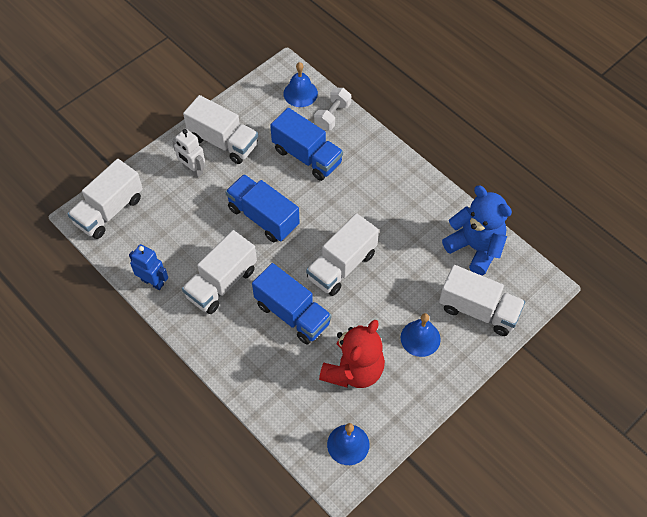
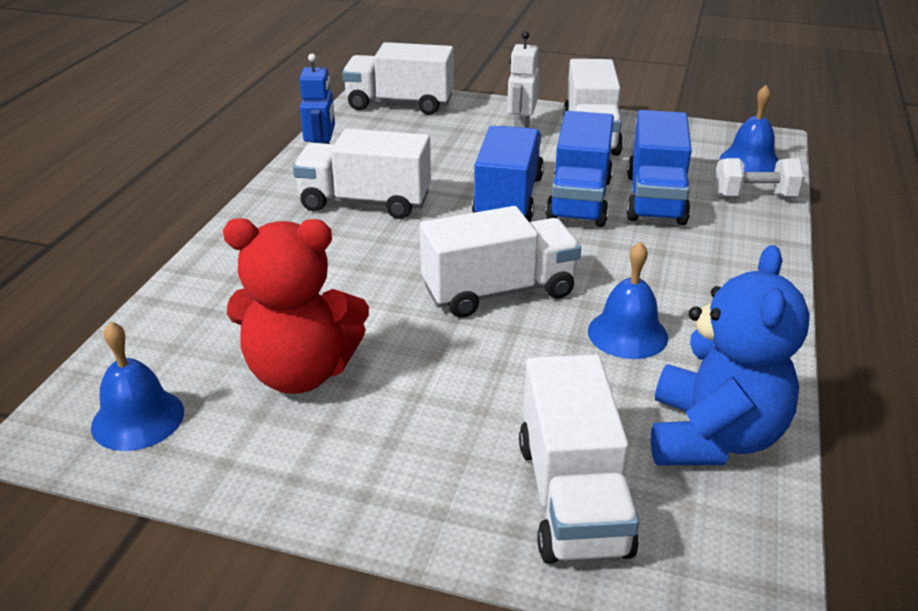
camera: 60 degrees right, 25 degrees down
blue truck [252,263,332,345] -> blue truck moved to [545,111,614,227]
white truck [306,213,379,296] -> white truck turned 150 degrees clockwise [420,206,581,318]
blue bell [401,313,441,357] -> blue bell moved to [588,242,668,359]

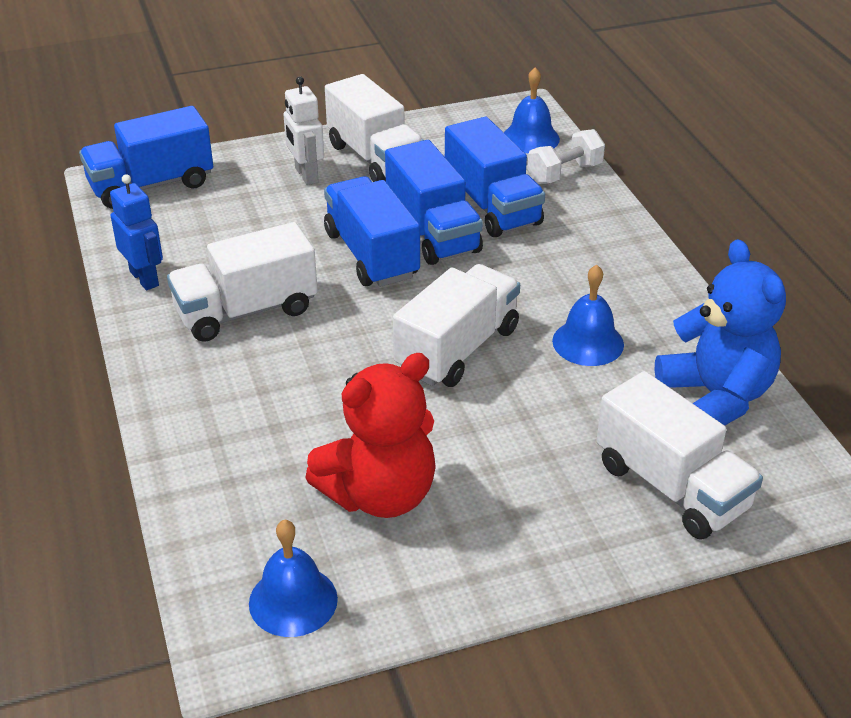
camera: 35 degrees left, 5 degrees up
white truck [342,42,454,115] -> blue truck [79,106,213,209]

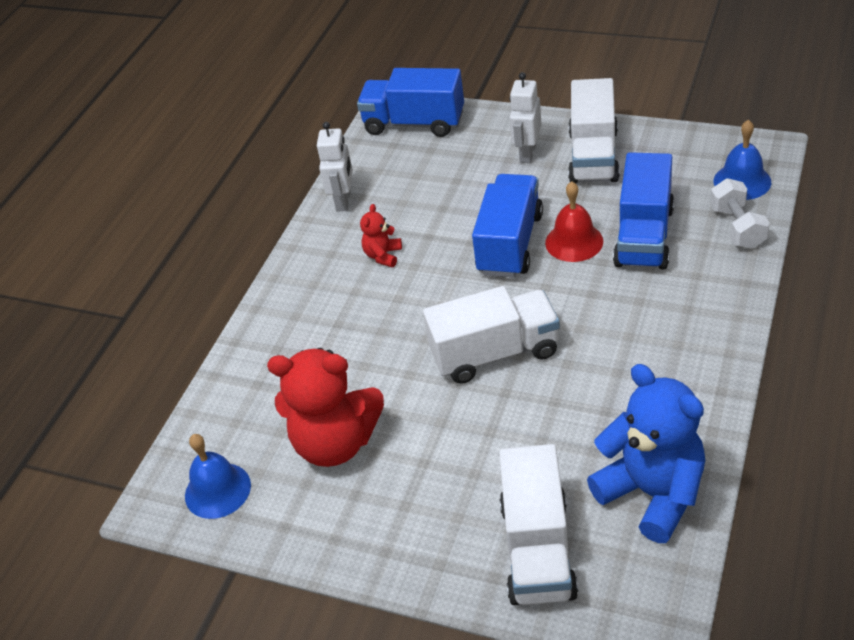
camera: 45 degrees right, 5 degrees up
blue robot [110,174,163,290] -> white robot [317,122,353,212]
white truck [167,222,318,342] -> red teddy bear [360,204,402,267]
blue truck [385,140,483,265] -> red bell [545,181,603,262]
white dumbbell [527,129,605,184] -> white dumbbell turned 75 degrees clockwise [710,178,770,249]
blue bell [552,265,624,366] -> none
blue teddy bear [655,239,786,426] -> blue teddy bear turned 60 degrees counterclockwise [587,364,705,543]

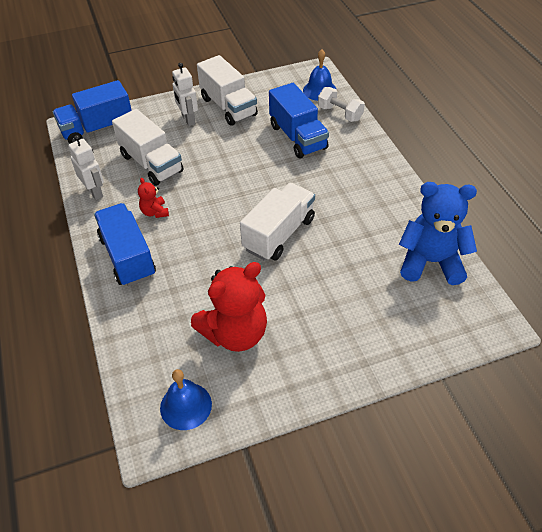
camera: 45 degrees left, 5 degrees up
blue truck [472,174,543,278] -> blue truck moved to [94,203,156,286]
white truck [499,444,578,605] -> white truck moved to [112,109,184,186]
red bell [545,181,603,262] -> none

